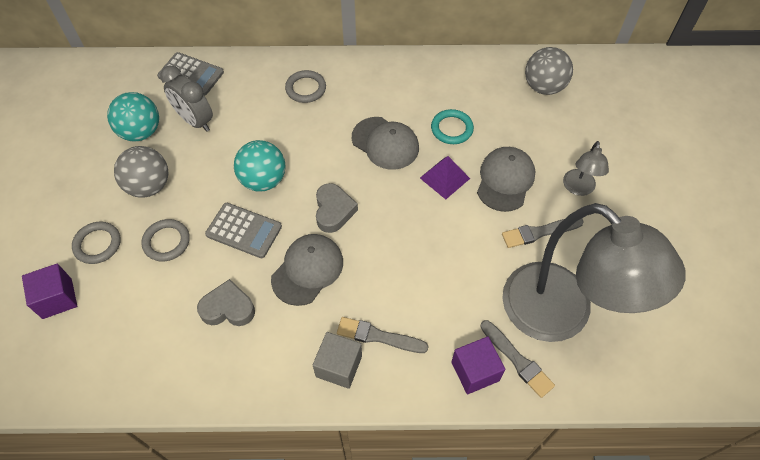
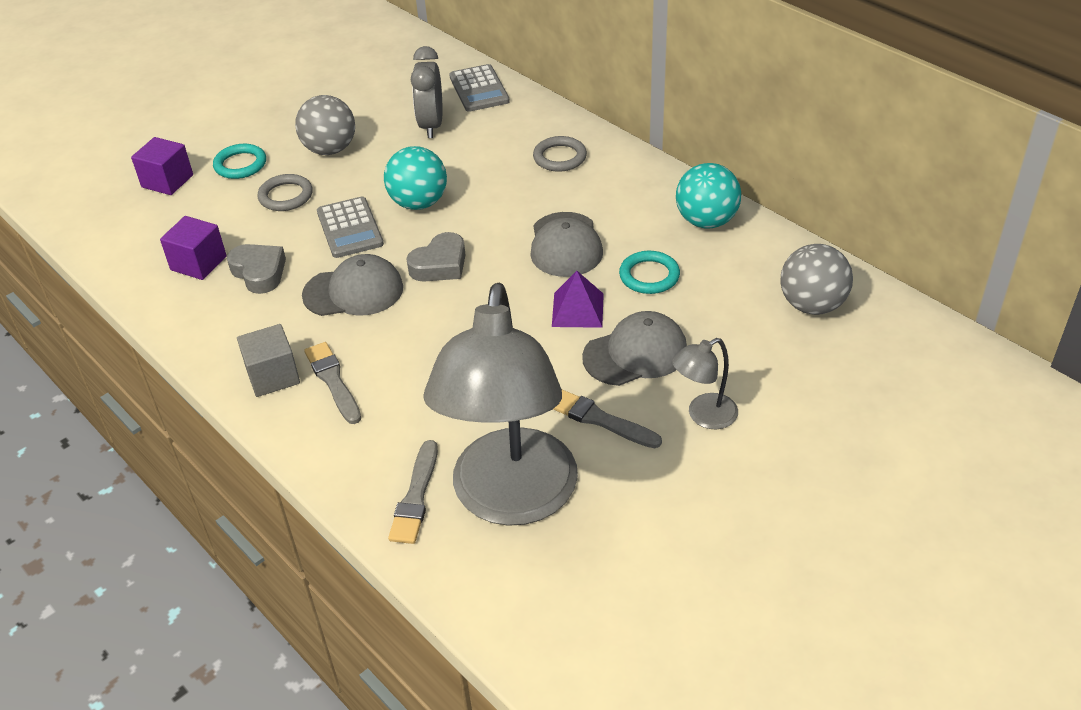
camera: 50 degrees right, 15 degrees down
grey ring [72,222,121,264] -> turquoise ring [213,144,266,179]
turquoise ball [107,92,159,142] -> turquoise ball moved to [676,163,741,228]
purple cube [451,336,505,394] -> purple cube moved to [160,216,227,280]

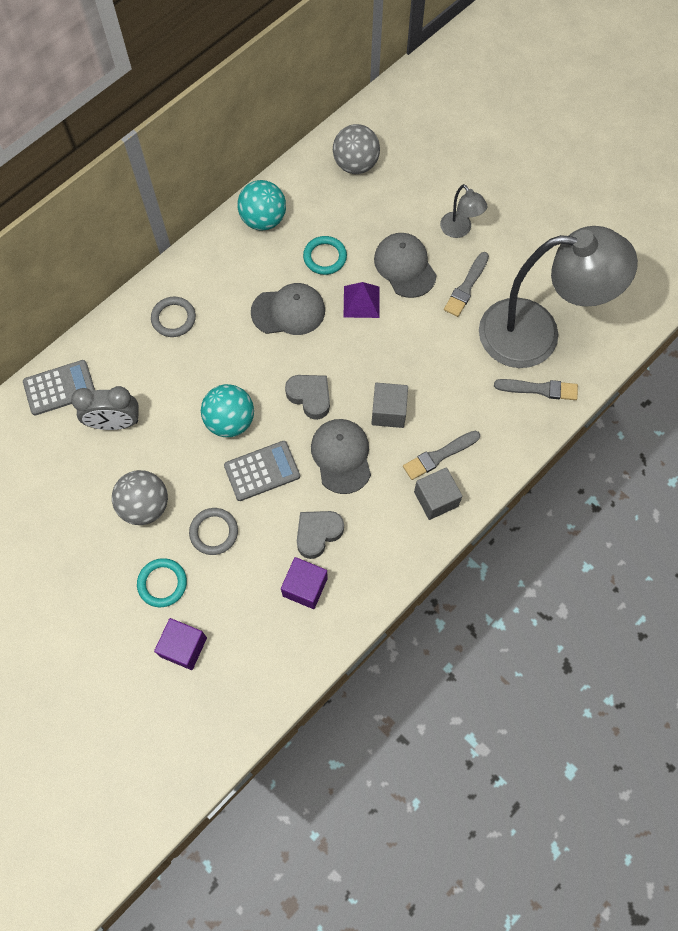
camera: 95 degrees left, 25 degrees up
none -> grey cube [371,383,408,428]

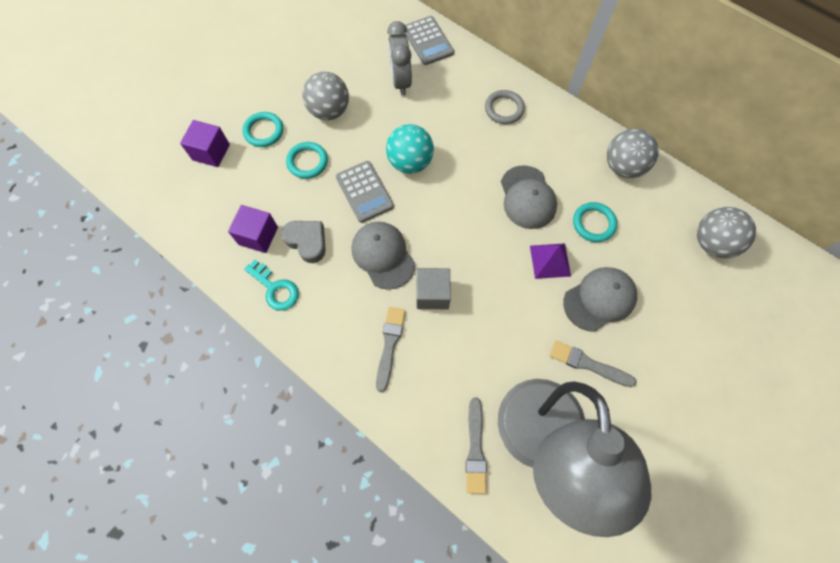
camera: 85 degrees right, 0 degrees up
grey ring [189,508,238,555] -> turquoise ring [286,142,328,179]
turquoise ball [237,180,286,231] -> grey ball [607,129,659,178]
grey heart [285,375,330,420] -> none
grey cap [311,419,371,494] -> grey cap turned 105 degrees counterclockwise [352,222,415,290]
grey brush [403,431,480,480] -> grey brush turned 45 degrees clockwise [376,307,406,392]
grey cube [414,467,462,520] -> none
grey lamp [440,184,487,238] -> none
none -> turquoise key [244,260,299,311]

